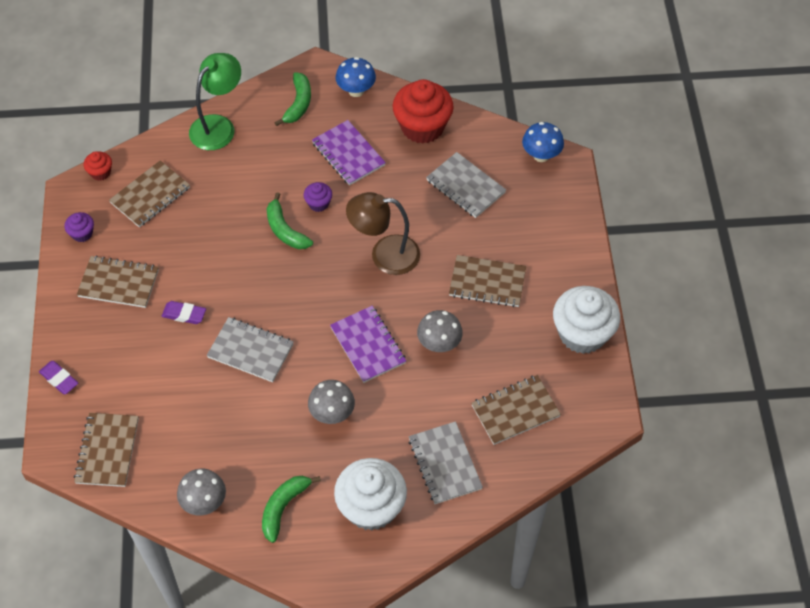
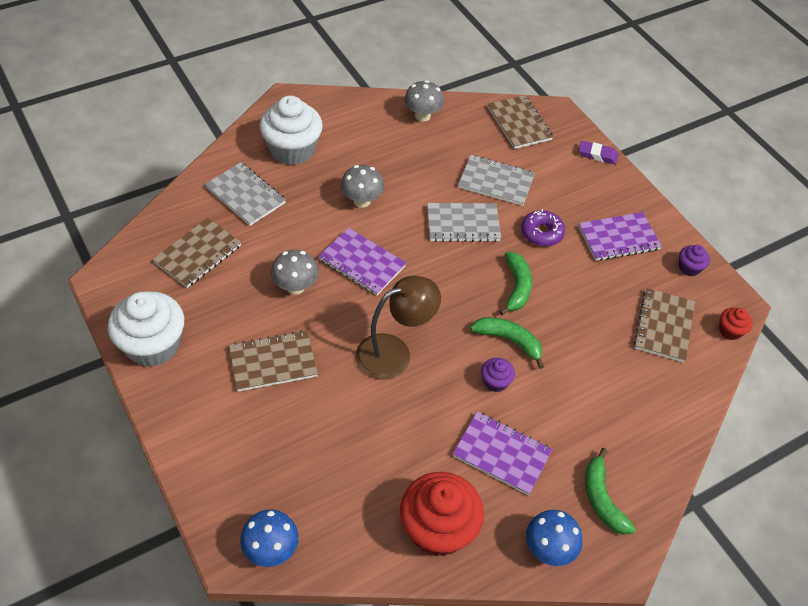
camera: 150 degrees right, 5 degrees down
brown notebook [77,255,159,308] -> purple notebook [578,212,662,261]
purple eraser [162,301,206,324] -> purple donut [521,209,565,247]
green lamp [189,53,241,150] -> none
green banana [262,476,321,543] -> green banana moved to [499,252,532,315]
grey notebook [426,152,506,218] -> grey notebook moved to [458,155,535,206]

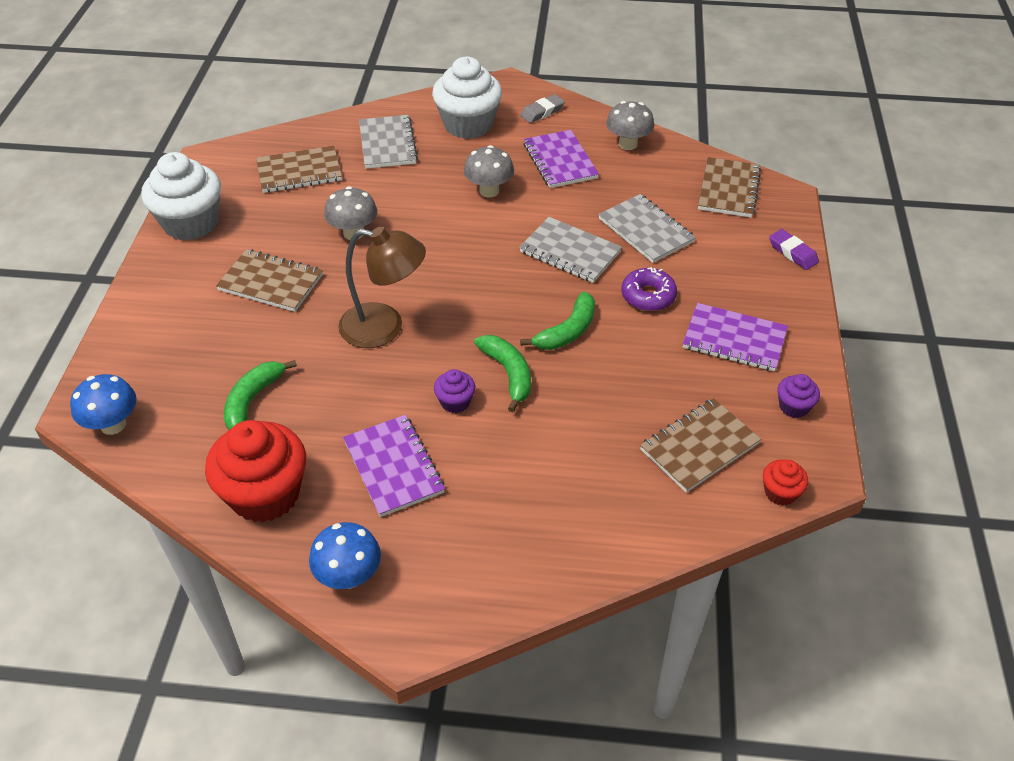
camera: 40 degrees right, 5 degrees down
purple notebook [318,228,406,295] -> purple notebook moved to [523,130,599,188]
green banana [585,448,636,535] -> green banana moved to [224,360,297,430]
none -> grey eraser [520,94,565,123]

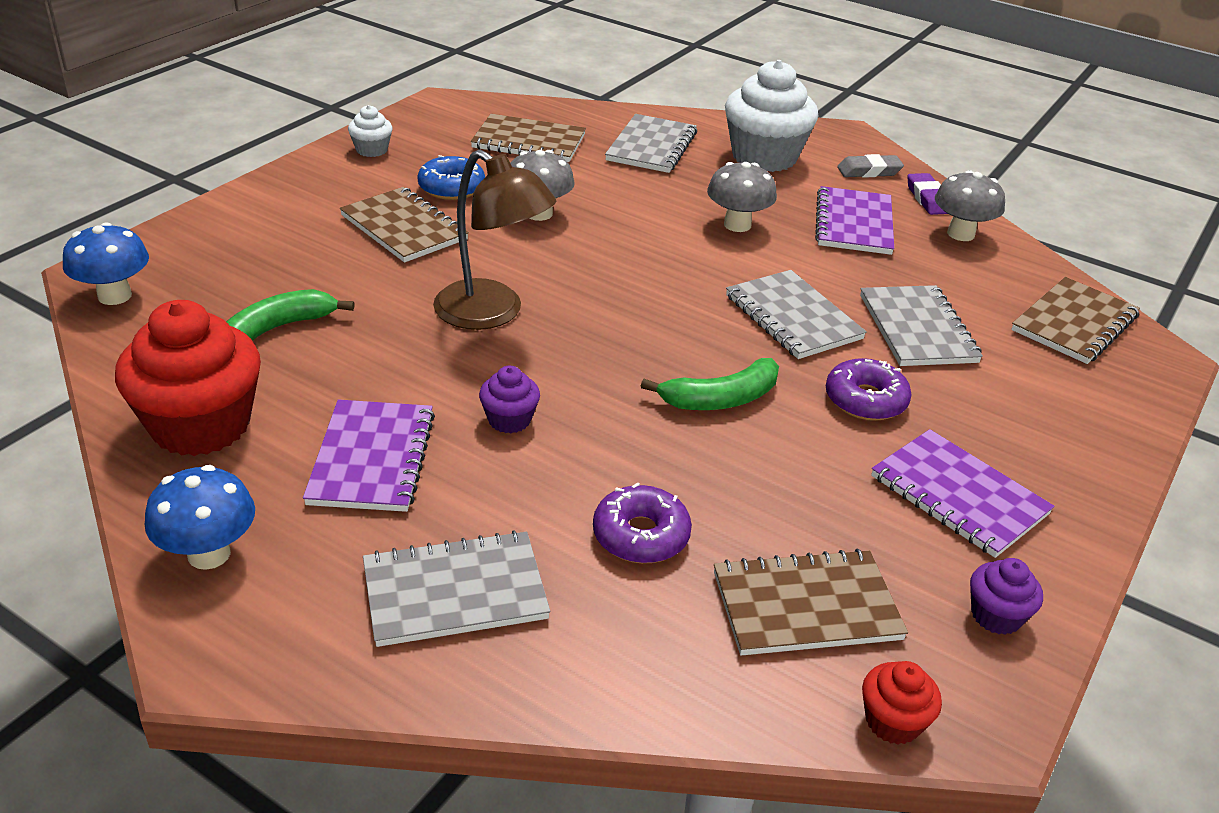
camera: 25 degrees right, 10 degrees down
white cupcake [141,152,221,241] -> white cupcake [348,105,392,157], size x0.46
green banana [474,335,531,412] -> none
purple eraser [769,229,819,270] -> purple eraser moved to [908,173,947,215]
none -> grey notebook [363,530,550,647]
none -> blue donut [417,155,485,200]
none -> purple donut [593,482,692,563]

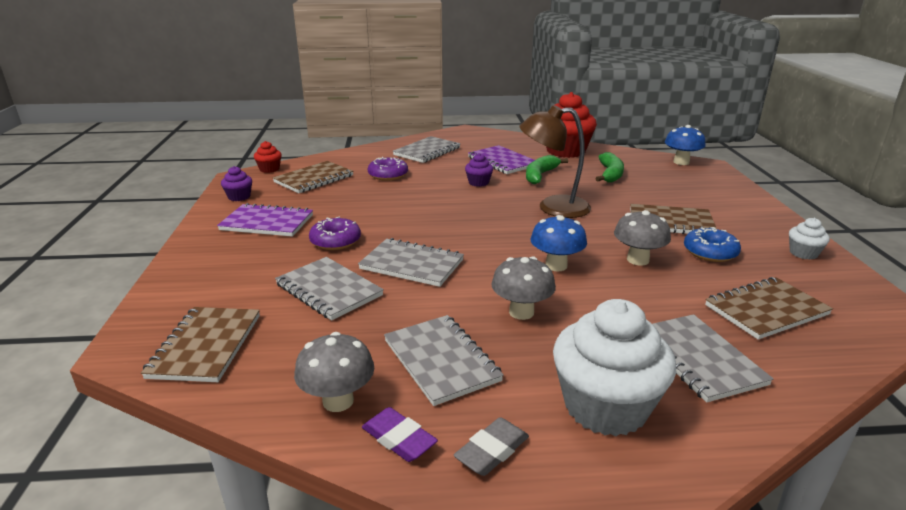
camera: 145 degrees right, 10 degrees down
blue mushroom [145,465,255,570] -> blue mushroom moved to [530,215,587,271]
green banana [641,358,779,410] -> green banana moved to [526,155,568,184]
purple notebook [815,186,894,255] -> grey notebook [384,315,504,406]

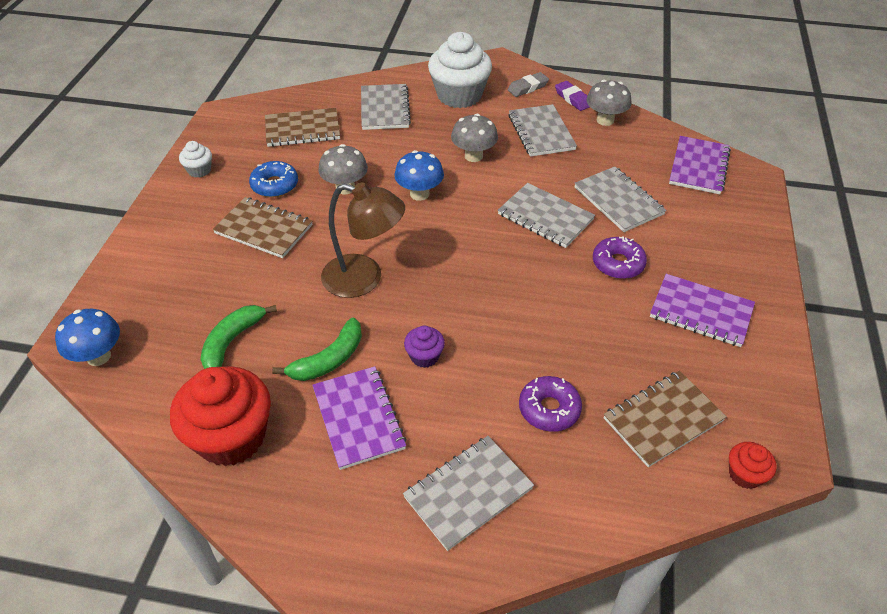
camera: 165 degrees left, 20 degrees up
brown notebook [141,307,260,382] -> purple notebook [669,136,731,194]
purple cupcake [221,166,252,201] -> none

